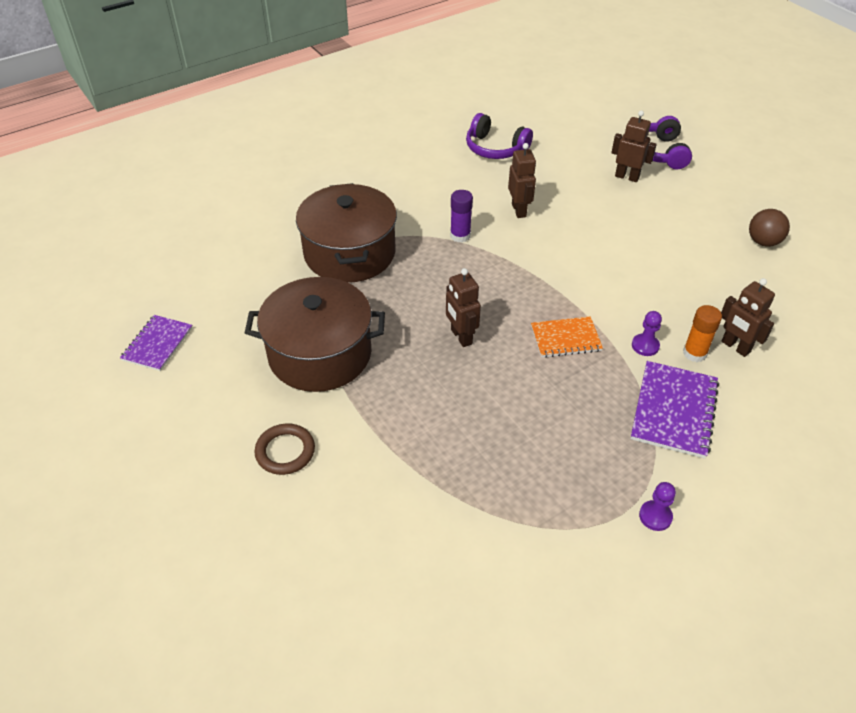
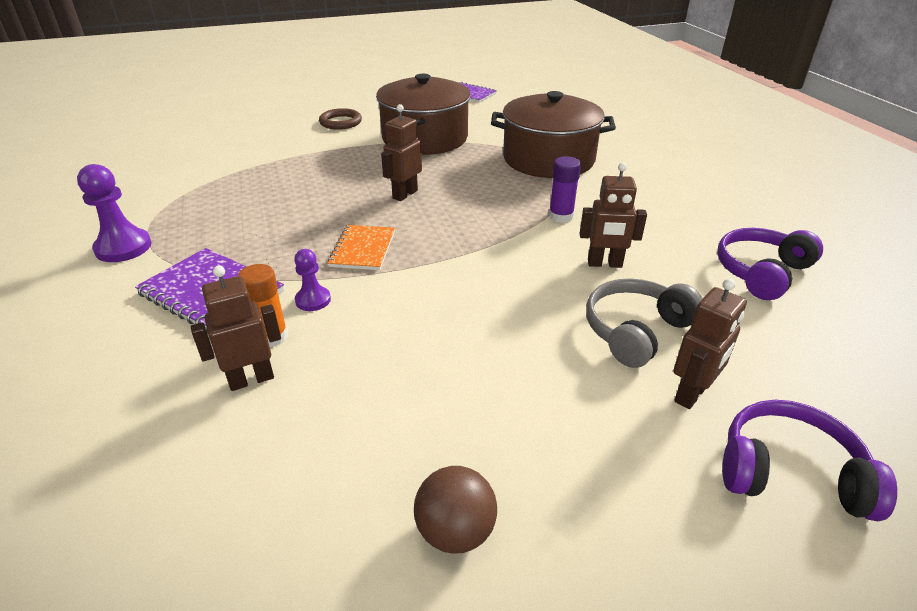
camera: 105 degrees right, 10 degrees down
brown robot [446,268,481,347] -> brown robot turned 45 degrees counterclockwise [381,104,422,201]
purple pawn [639,482,676,531] -> purple pawn [77,164,151,262], size x1.68
none -> grey headphones [586,278,702,368]

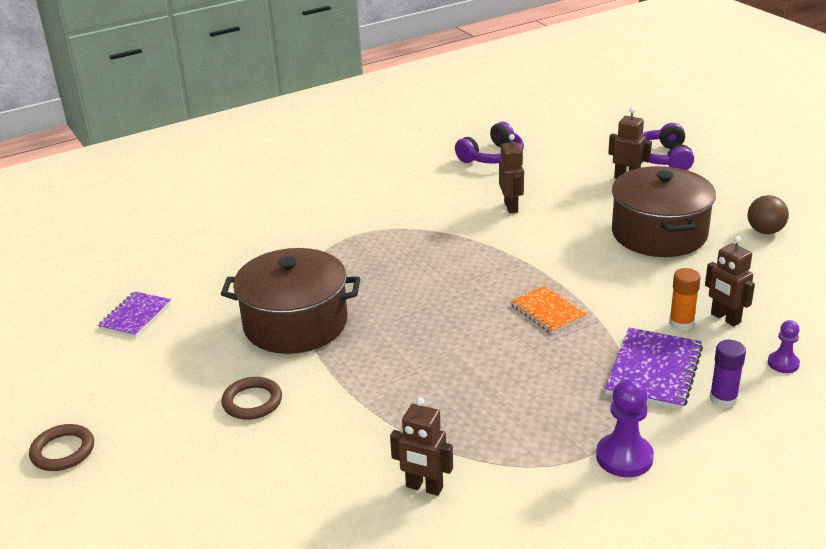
camera: 100 degrees left, 5 degrees down
purple pawn [294,249,331,311] -> purple pawn moved to [768,320,800,373]
orange notebook [328,225,395,270] -> orange notebook turned 60 degrees clockwise [510,286,587,334]
brown robot [381,104,422,201] -> brown robot moved to [390,397,453,496]
brown pot [491,91,616,178] -> brown pot moved to [612,166,716,257]
purple glue stick [549,156,581,223] -> purple glue stick moved to [709,340,746,408]
grey headphones [586,278,702,368] -> none
purple headphones [717,228,823,300] -> purple headphones turned 75 degrees counterclockwise [455,122,524,164]
none -> brown ring [29,424,94,471]

